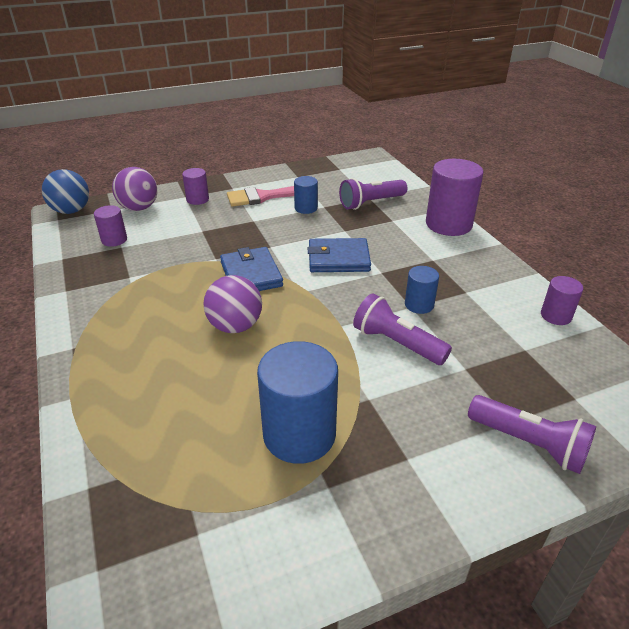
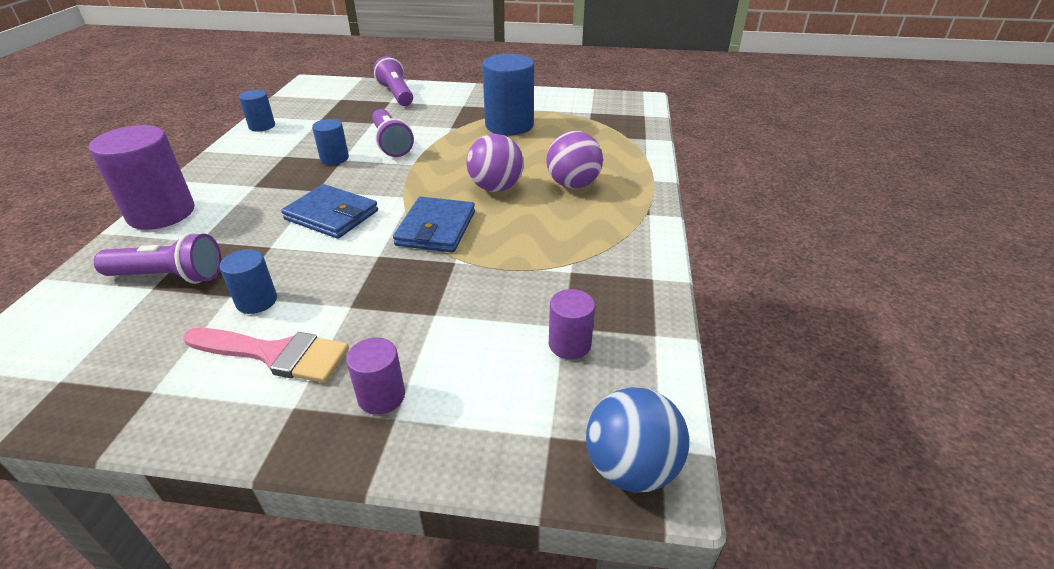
camera: 150 degrees left, 0 degrees up
purple ball [112,167,157,211] -> purple ball moved to [546,131,603,189]
purple cylinder [541,276,583,325] -> blue cylinder [239,90,275,131]

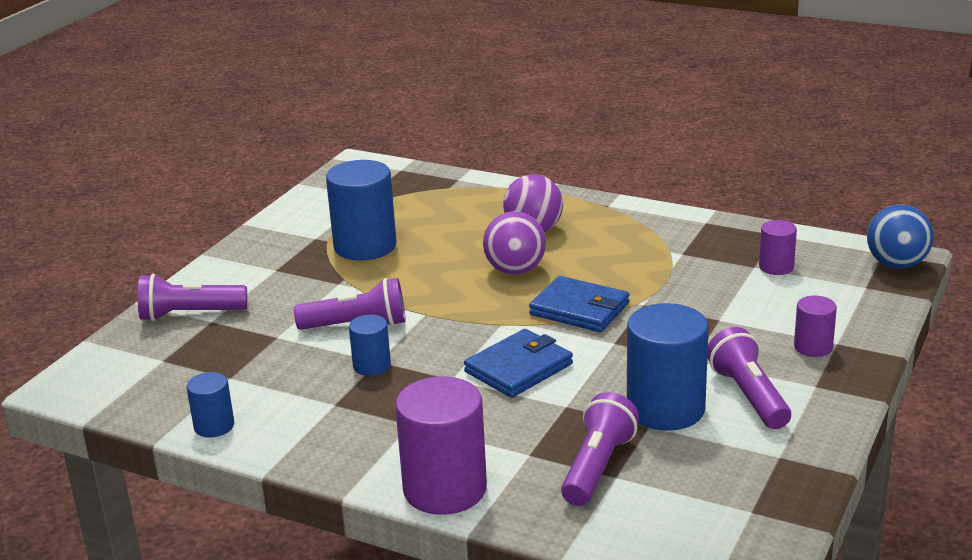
camera: 70 degrees left, 10 degrees down
pink brush [183,328,349,383] -> purple flashlight [707,327,791,429]
blue cylinder [219,249,277,314] -> blue cylinder [627,303,709,431], size x1.92

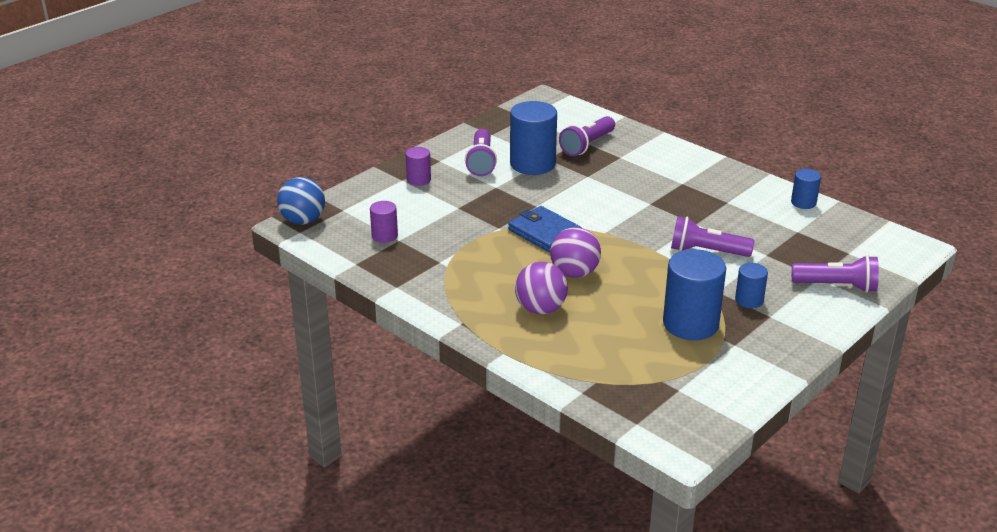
camera: 165 degrees left, 5 degrees up
blue cylinder [349,315,391,376] -> blue cylinder moved to [735,263,768,308]
purple cylinder [395,377,487,515] -> none
blue wallet [464,329,573,398] -> none

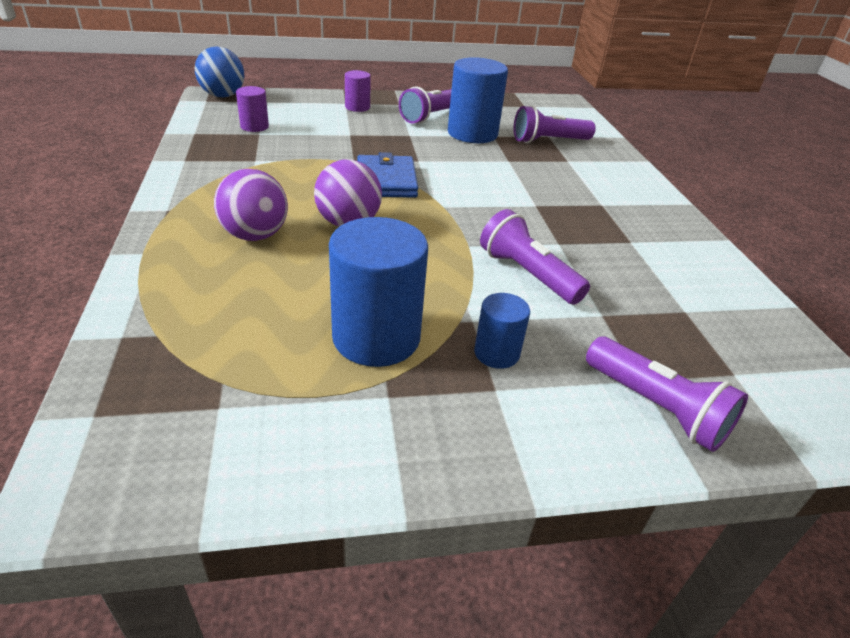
camera: 35 degrees right, 5 degrees up
blue cylinder [791,169,821,209] -> none

